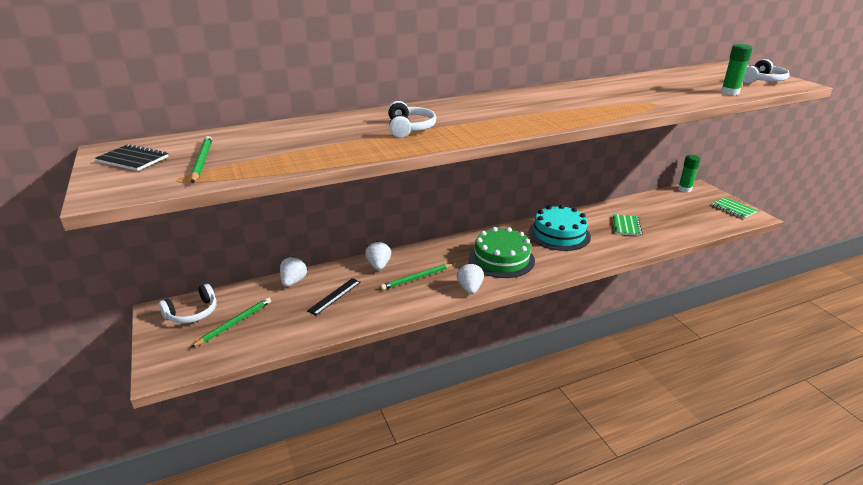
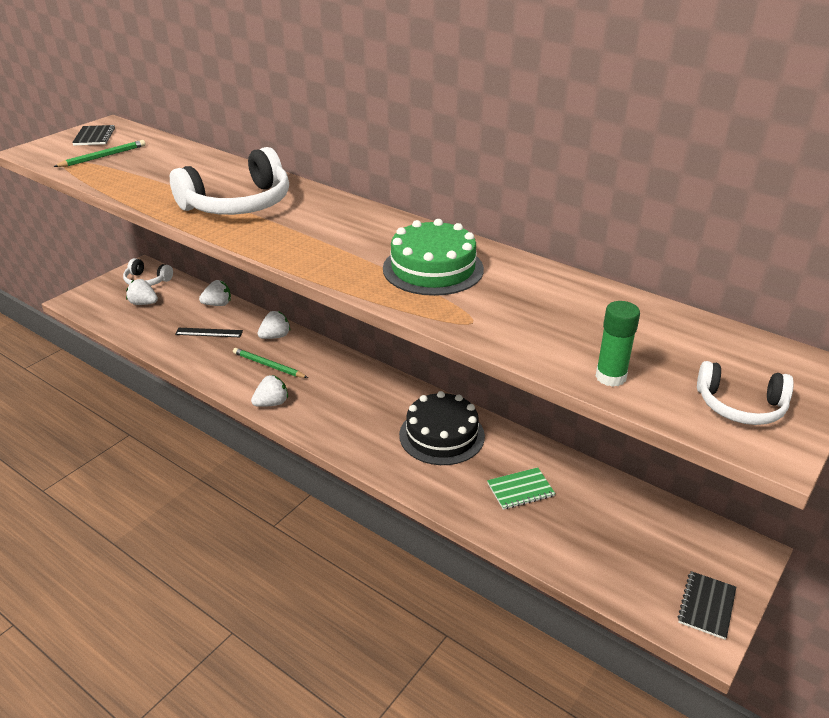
camera: 60 degrees right, 5 degrees up
green pencil [191,297,271,347] -> white strawberry [126,279,158,305]
white headphones [388,101,436,138] -> white headphones [170,147,289,215], size x1.83
green cake [469,227,535,278] -> green cake moved to [383,219,484,296]
turquoise cake [528,205,591,251] -> black cake [399,391,485,465]
green glue stick [678,155,700,192] -> none
green notebook [712,197,758,219] -> black notebook [677,571,736,640]

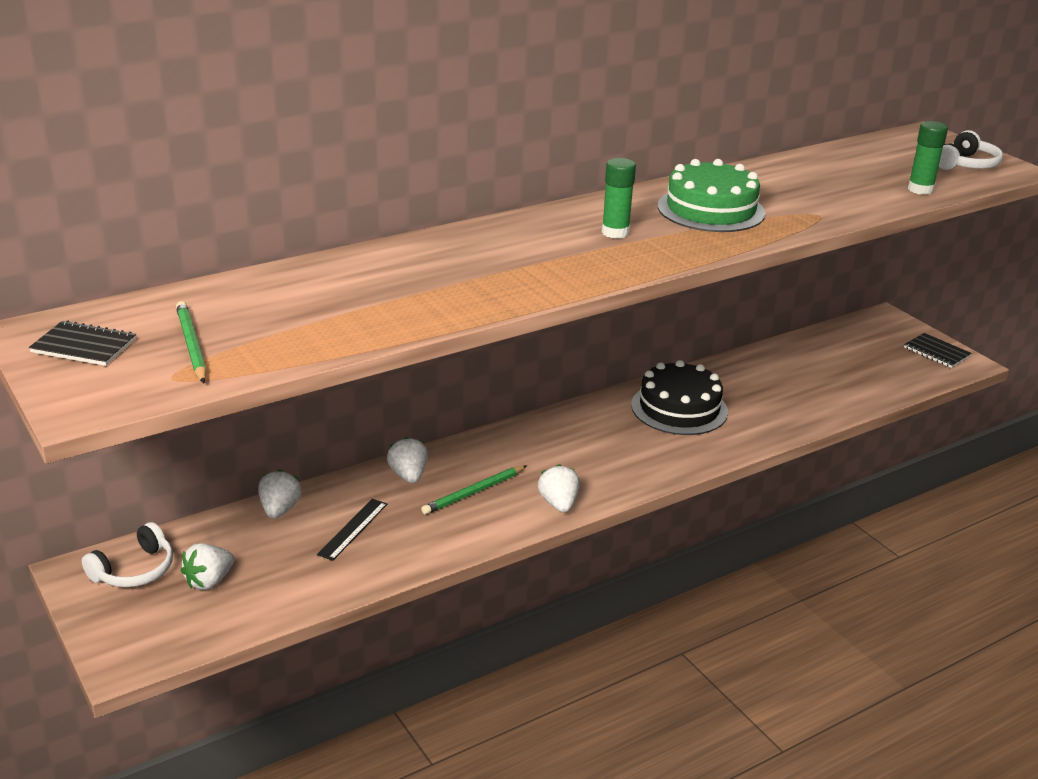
camera: 70 degrees left, 5 degrees down
white headphones [170,147,289,215] -> none
green notebook [487,467,556,510] -> none
none -> green glue stick [602,158,636,239]

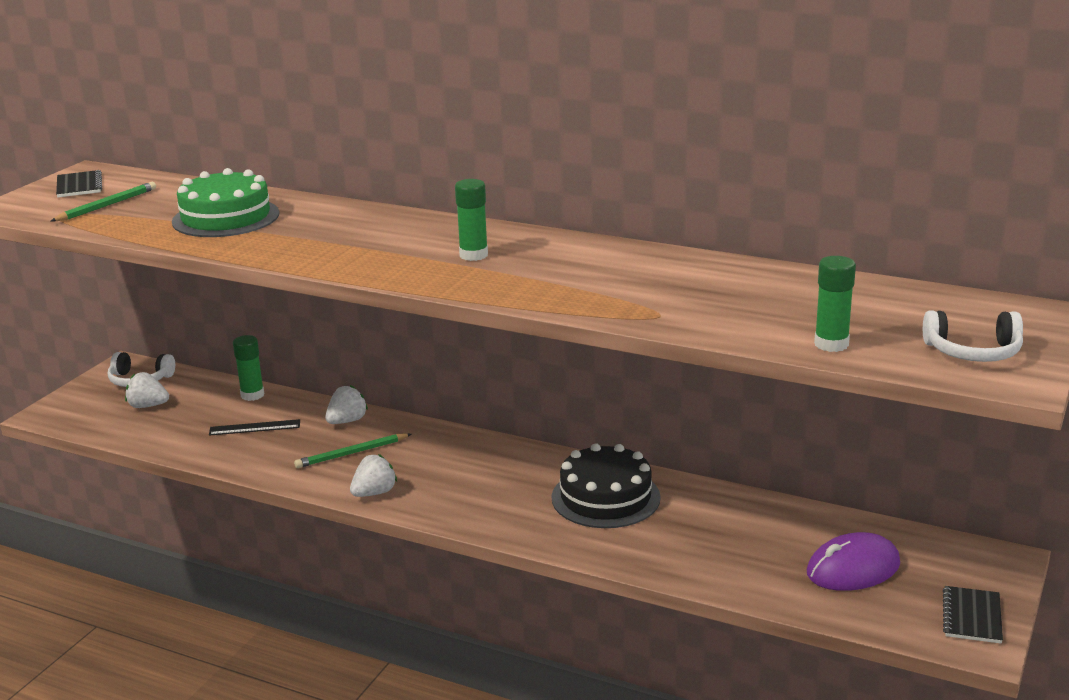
camera: 60 degrees right, 5 degrees down
white strawberry [258,469,302,519] -> green glue stick [233,335,264,401]
green pencil [421,466,527,515] -> green pencil turned 45 degrees counterclockwise [294,433,411,468]
green cake [658,159,766,232] -> green cake moved to [172,168,280,237]
none -> purple mouse [807,532,900,591]

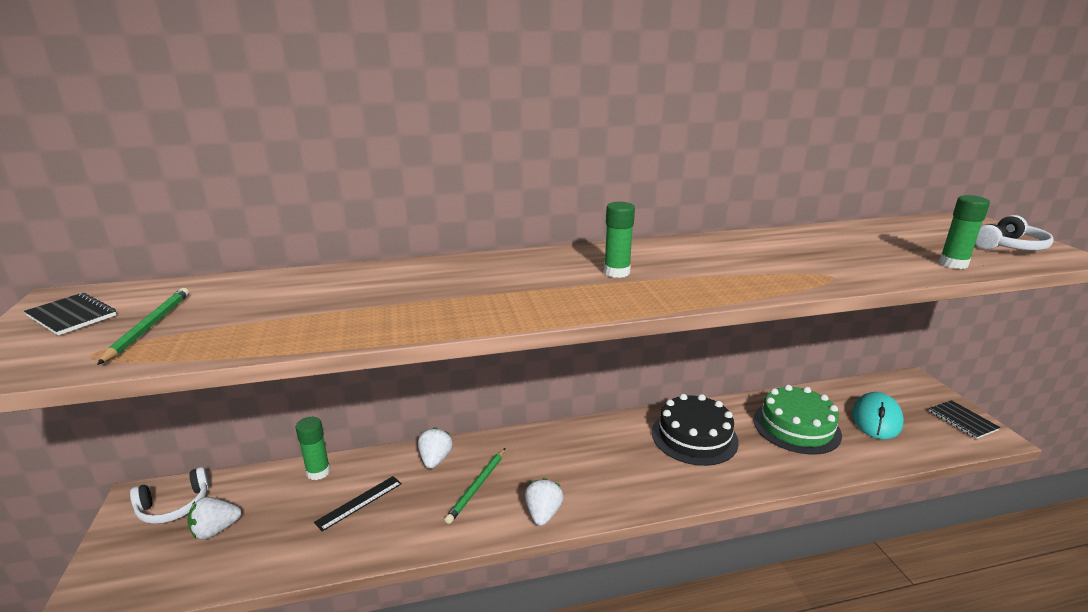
camera: 40 degrees left, 0 degrees up
green cake [172,168,280,237] -> green cake moved to [753,385,842,454]
purple mouse [807,532,900,591] -> turquoise mouse [852,392,904,439]

